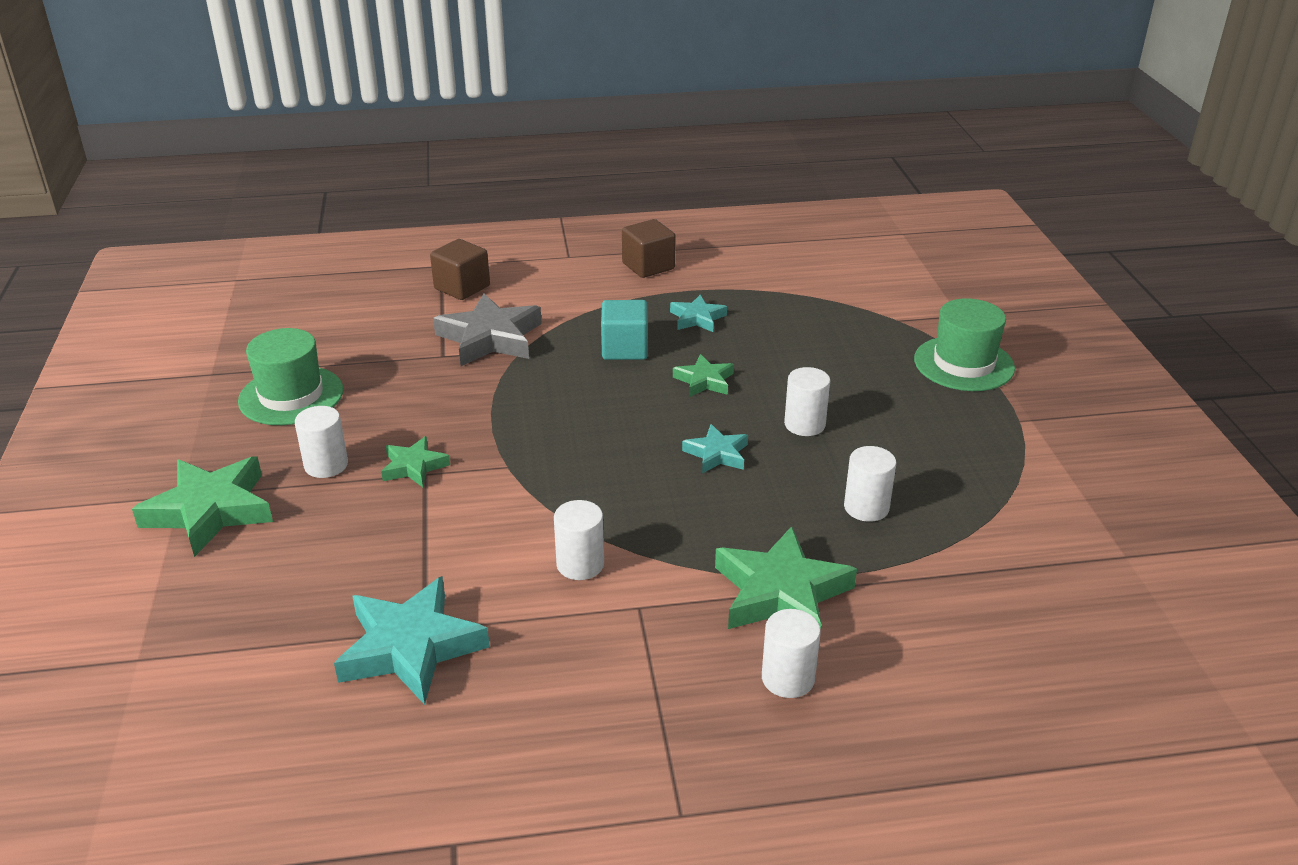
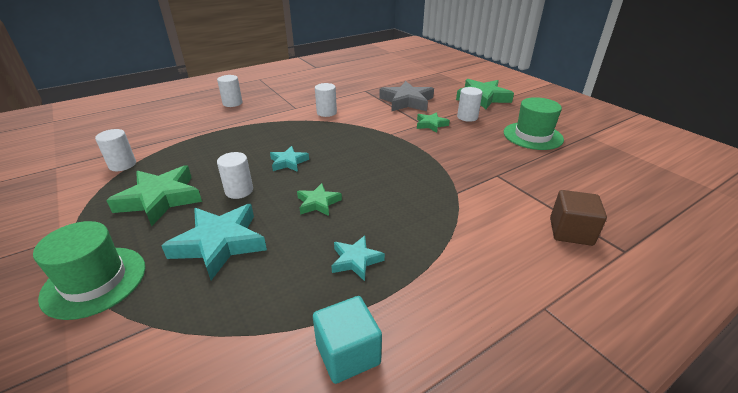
camera: 155 degrees right, 0 degrees up
turquoise star [334,576,490,705] -> turquoise star moved to [161,204,267,280]
grey star [433,294,542,366] -> grey star moved to [379,81,434,112]
turquoise cube [601,300,648,360] -> turquoise cube moved to [313,296,382,384]
brown cube [622,219,676,278] -> none
green star [715,526,857,630] -> green star moved to [106,165,202,226]
white cylinder [844,446,896,522] -> white cylinder moved to [95,129,136,171]

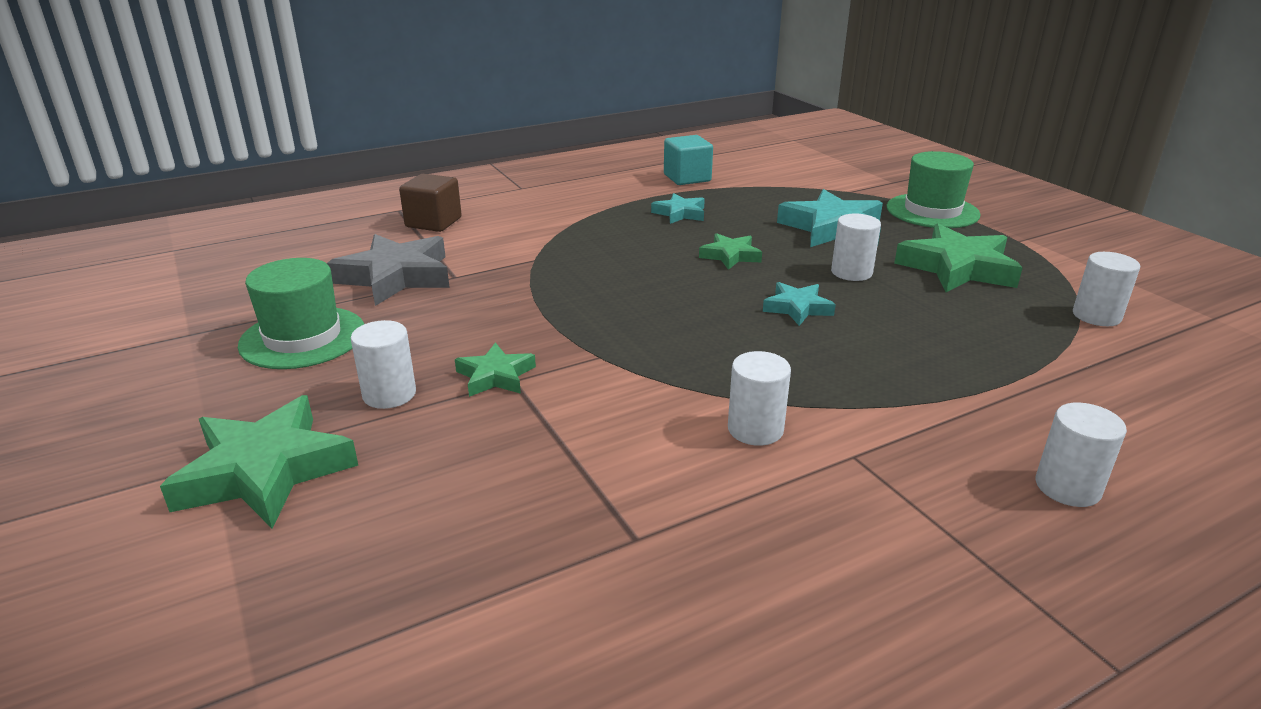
camera: 175 degrees left, 5 degrees down
grey star [379,81,434,112] -> grey star moved to [327,234,450,306]

